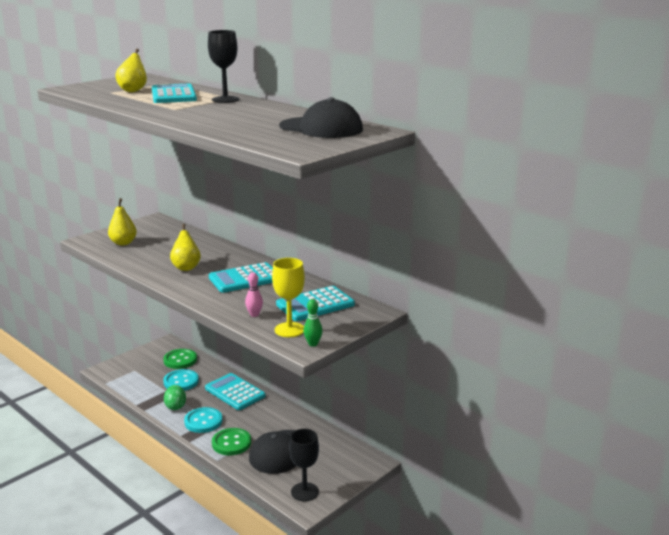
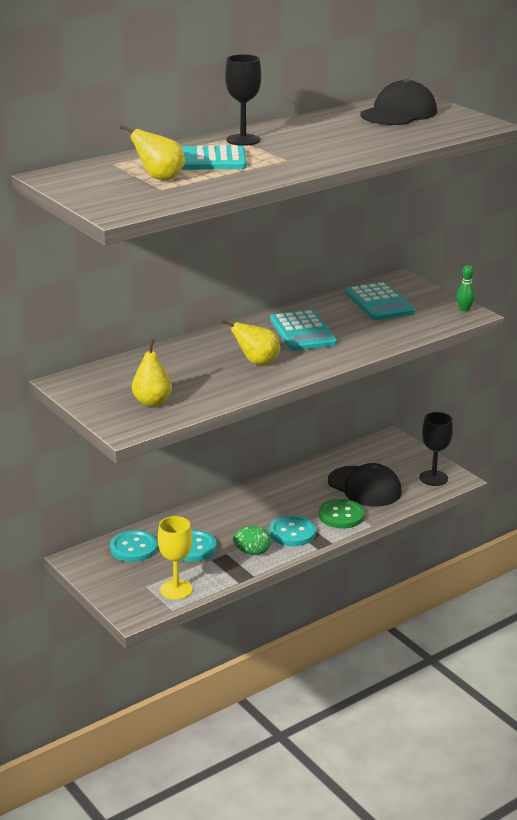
camera: 80 degrees left, 5 degrees up
green button [163,349,197,369] -> turquoise button [110,530,158,562]
turquoise calculator [205,373,266,410] -> none
pink bowling pin [245,272,263,317] -> none
yellow goblet [272,258,305,337] -> yellow goblet moved to [158,516,193,600]

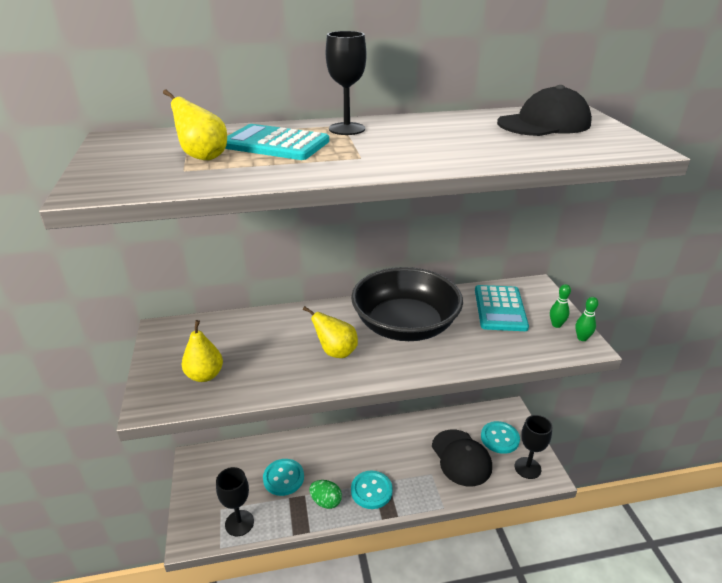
camera: 25 degrees right, 5 degrees up
turquoise button [110,530,158,562] -> turquoise button moved to [481,421,520,454]
yellow goblet [158,516,193,600] -> black goblet [216,467,254,536]
turquoise calculator [270,310,337,351] -> black bowl [351,267,463,341]
green button [319,499,365,529] -> none
none -> green bowling pin [550,284,571,328]

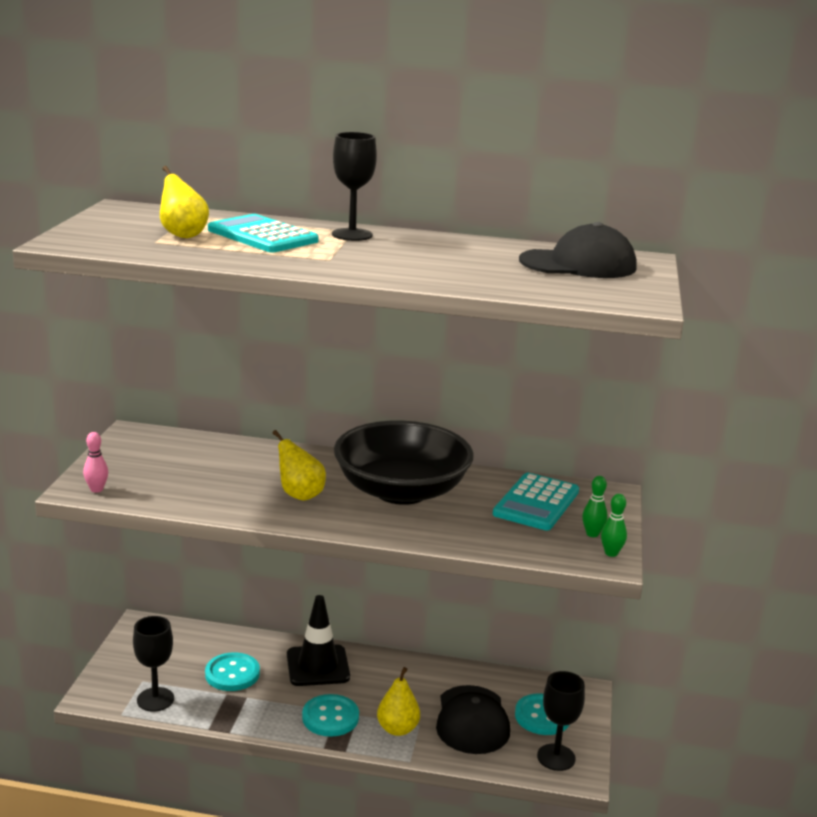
camera: 20 degrees right, 10 degrees down
yellow pear [182,320,223,382] -> yellow pear moved to [377,667,420,736]
green egg [309,480,342,509] -> none
none -> pink bowling pin [83,432,108,493]
none -> black traffic cone [287,595,350,686]

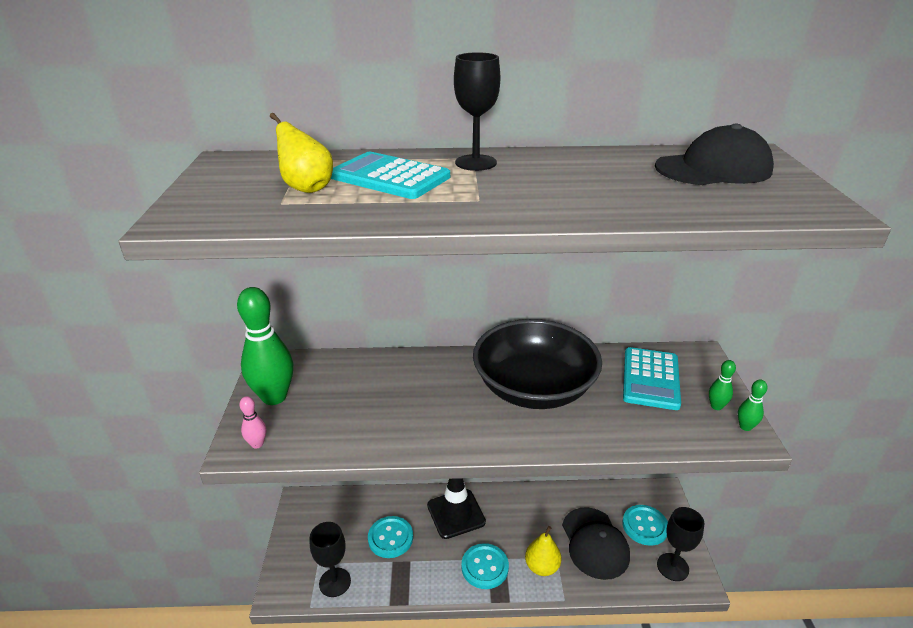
camera: 10 degrees left, 10 degrees up
yellow pear [273,430,326,501] -> none
none -> green bowling pin [237,287,293,405]

